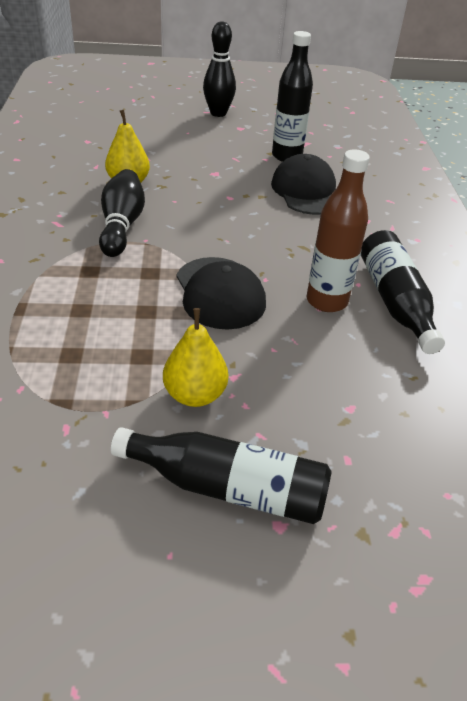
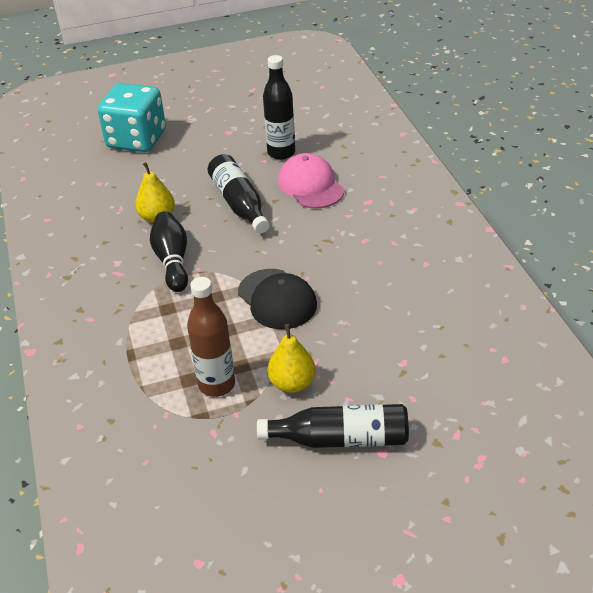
camera: 10 degrees left, 0 degrees up
black bowling pin [203,21,236,117] -> none
black cap [271,154,336,215] -> pink cap [278,153,345,209]
brown bottle [307,149,370,312] -> brown bottle moved to [187,277,235,397]
black bottle [361,230,445,354] -> black bottle moved to [208,154,270,233]
none -> turquoise dice [98,83,166,152]

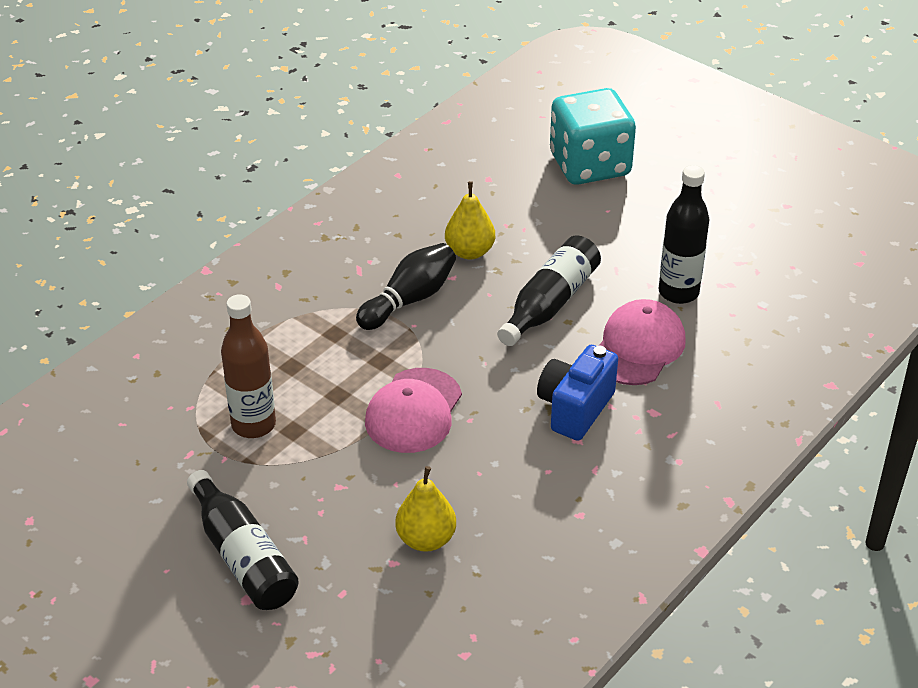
camera: 55 degrees right, 0 degrees up
black cap [238,269,317,329] -> pink cap [365,368,462,453]
yellow pear [267,324,315,393] -> yellow pear moved to [395,466,456,552]
none -> blue camera [537,345,618,441]

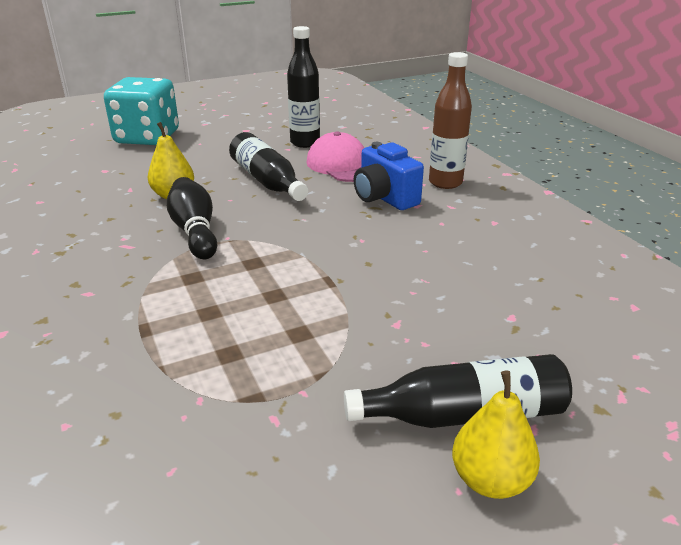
camera: 65 degrees left, 10 degrees down
brown bottle [221,294,276,438] -> brown bottle moved to [429,52,472,189]
pink cap [365,368,462,453] -> none
yellow pear [395,466,456,552] -> yellow pear moved to [452,371,540,499]

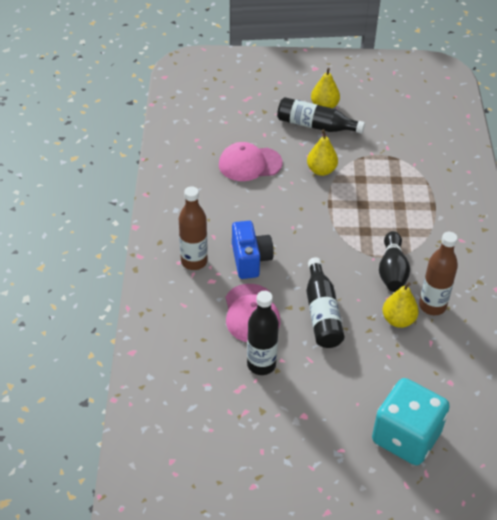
camera: 155 degrees left, 15 degrees up
none -> pink cap [219,142,283,181]
none -> yellow pear [307,129,338,176]
none -> brown bottle [419,232,458,315]

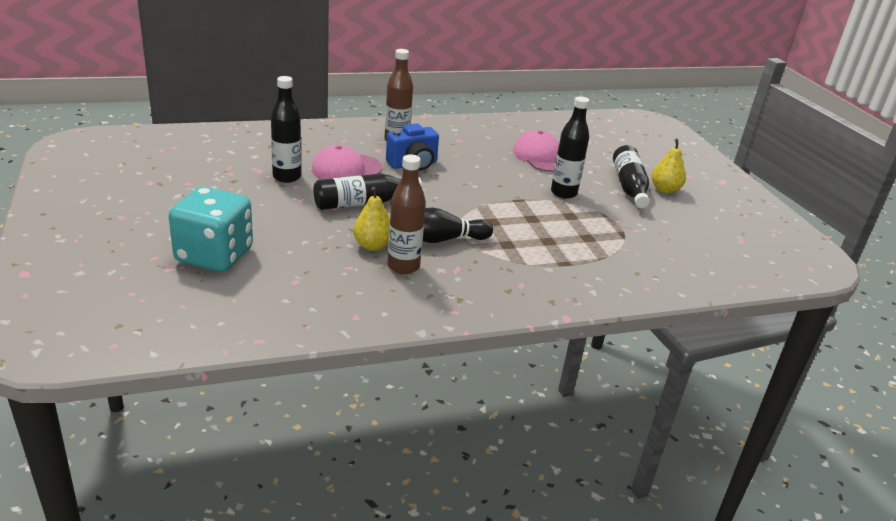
camera: 70 degrees right, 15 degrees down
yellow pear [307,129,338,176] -> black bottle [551,96,589,199]

